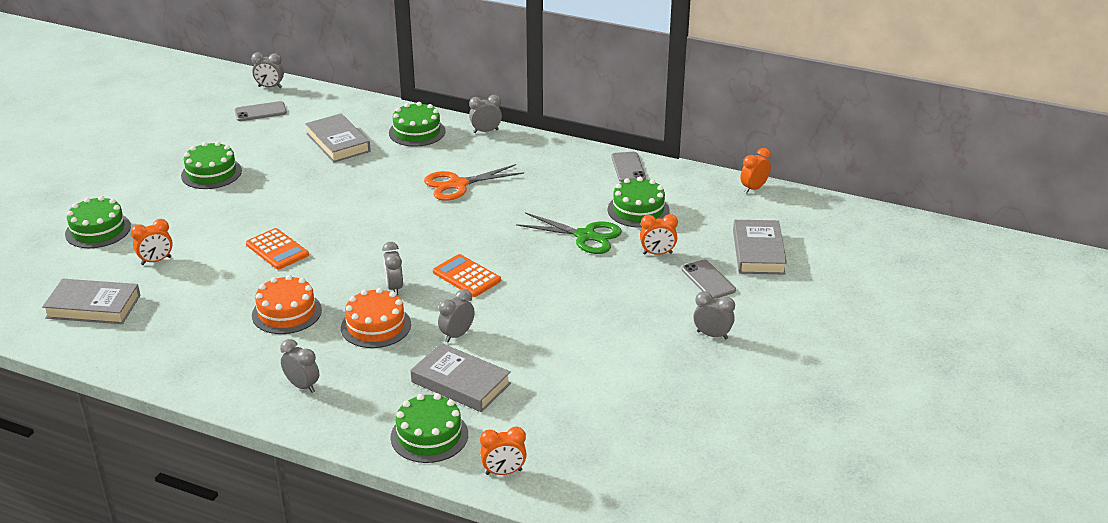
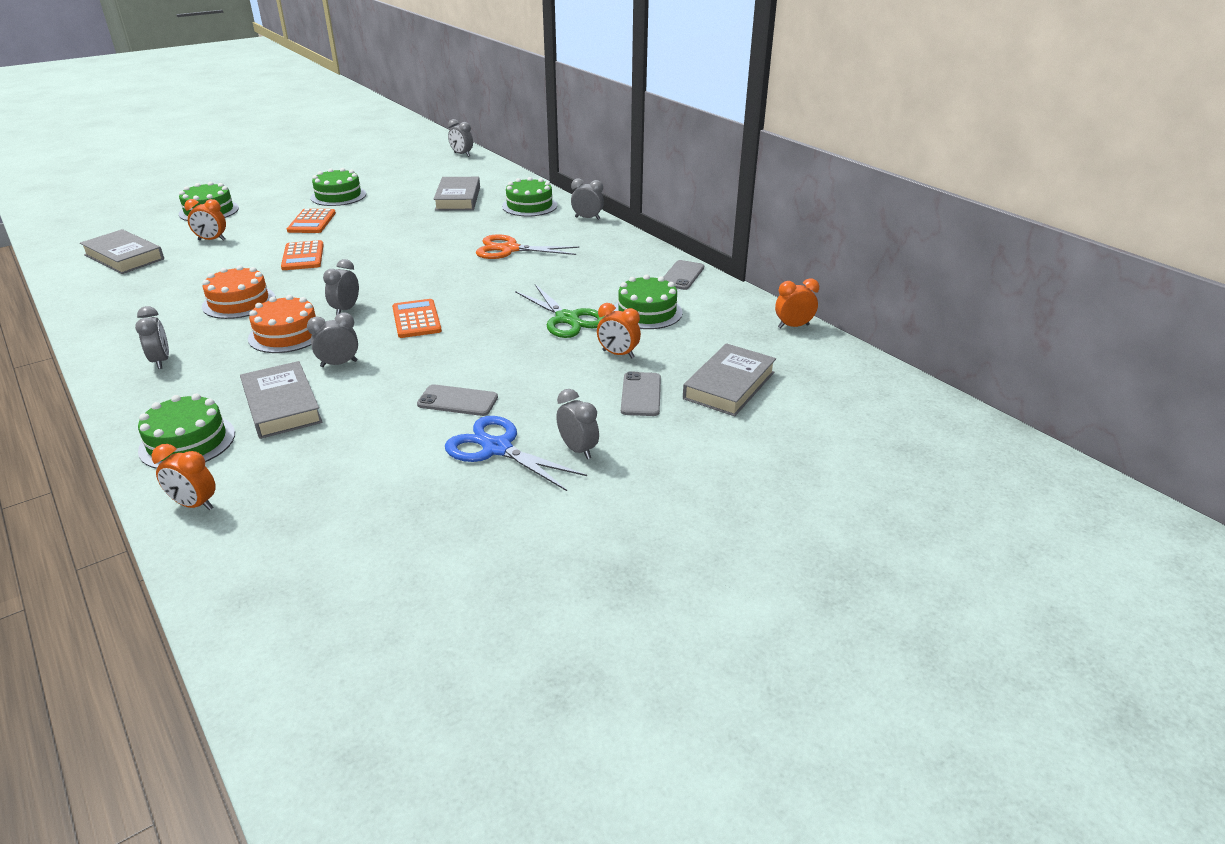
camera: 30 degrees right, 0 degrees up
grey phone [235,101,287,121] -> grey phone moved to [417,384,498,416]
none -> orange calculator [287,209,336,233]
none -> blue scissors [445,416,587,491]

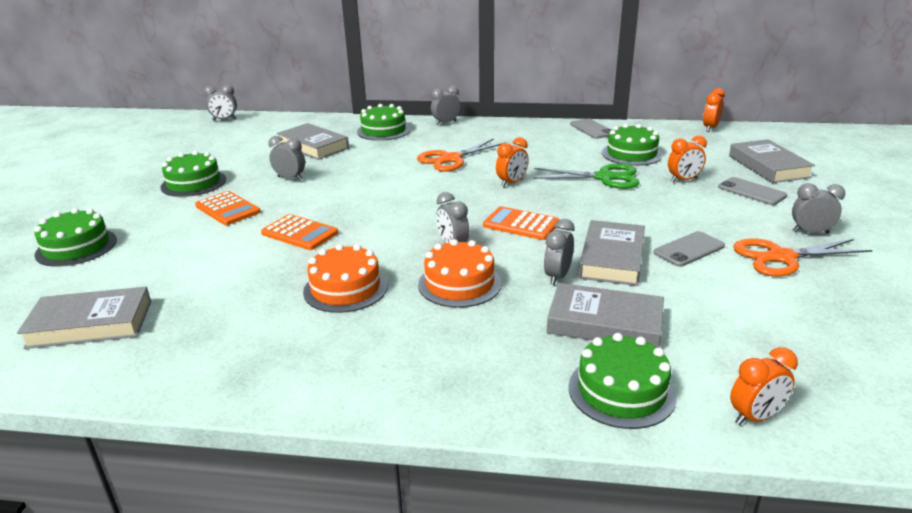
camera: 45 degrees left, 5 degrees down
grey clock [135,306,169,369] -> grey clock moved to [268,136,305,180]
orange clock [184,199,226,241] -> orange clock moved to [496,137,529,187]
blue scissors [445,416,587,491] -> orange scissors [733,239,873,277]
none -> grey book [578,220,645,286]

